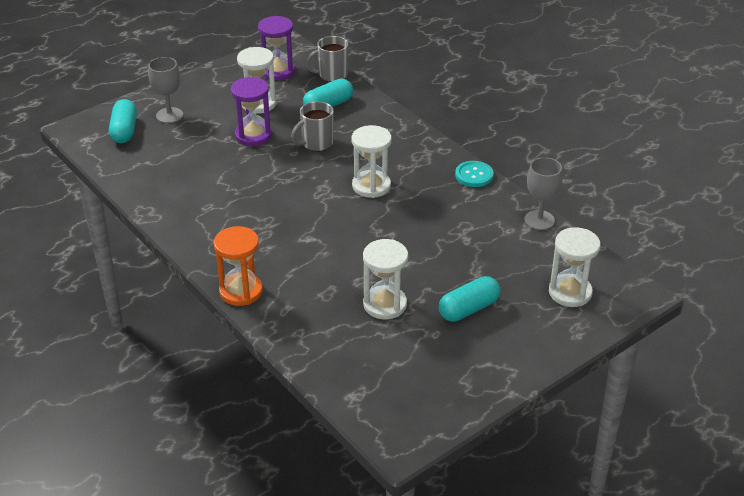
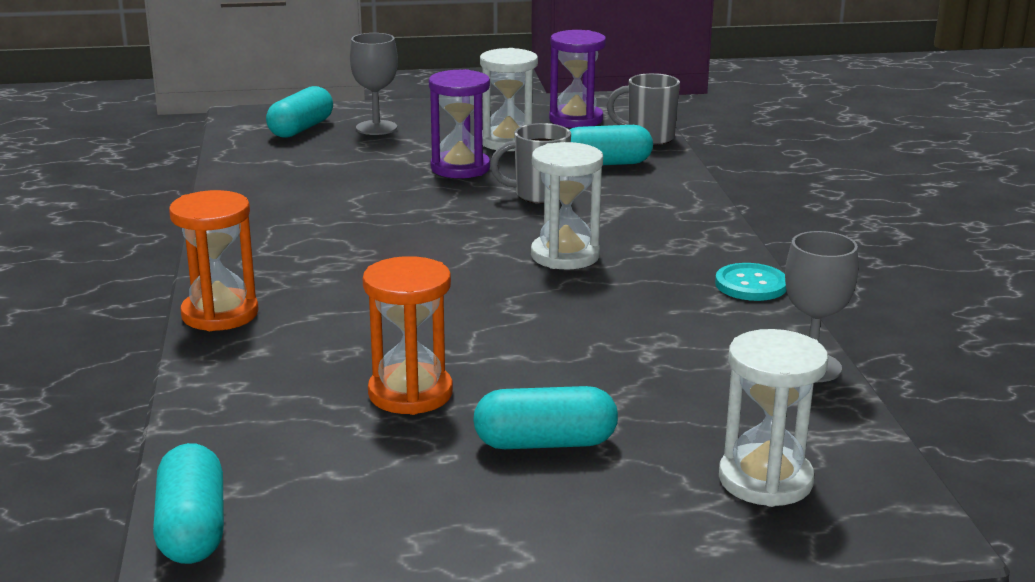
camera: 30 degrees right, 15 degrees down
white hourglass [363,239,408,319] -> orange hourglass [363,256,453,415]
none -> turquoise capsule [153,443,224,564]

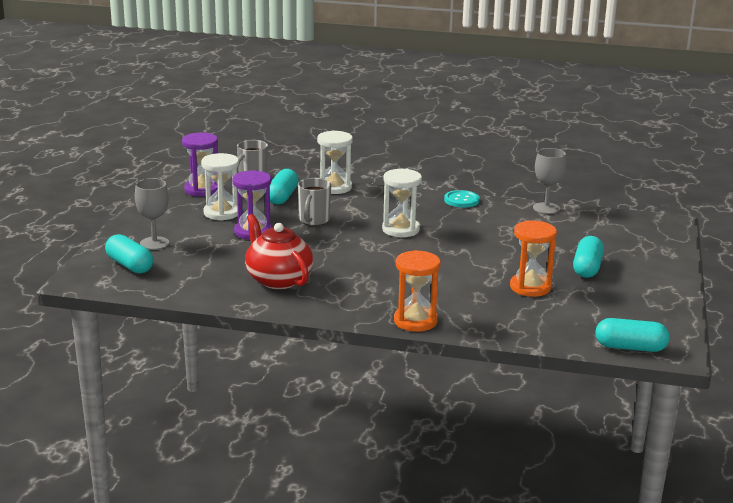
camera: 70 degrees left, 0 degrees up
white hourglass [719,329,828,507] -> white hourglass moved to [317,130,353,194]
none -> red teapot [245,214,313,289]

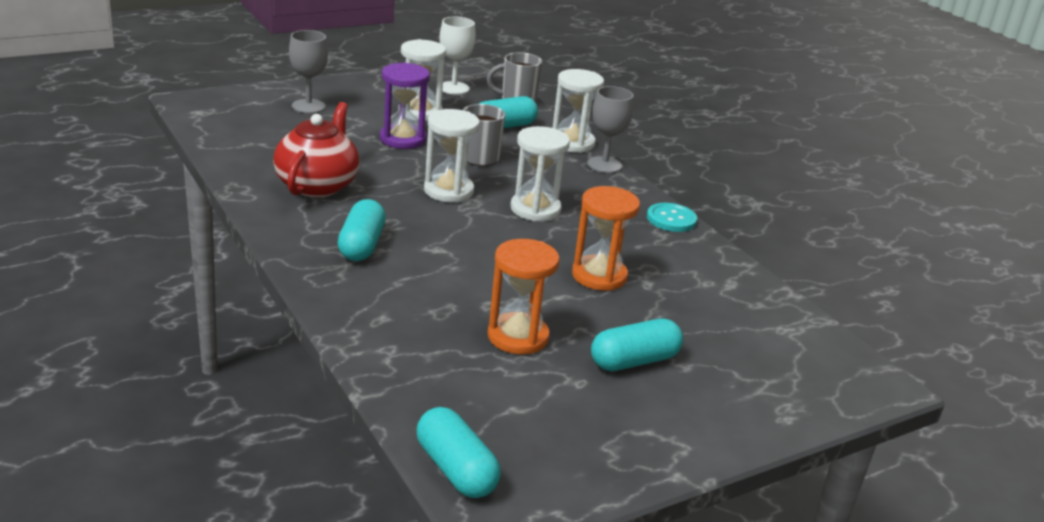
camera: 45 degrees right, 5 degrees up
turquoise capsule [105,234,153,274] -> turquoise capsule moved to [338,199,386,261]
purple hourglass [182,132,218,197] -> white goblet [439,17,476,95]
orange hourglass [394,250,440,332] -> orange hourglass moved to [572,186,640,291]
grey goblet [533,148,566,214] -> grey goblet moved to [587,86,634,173]
none -> white hourglass [424,109,480,203]

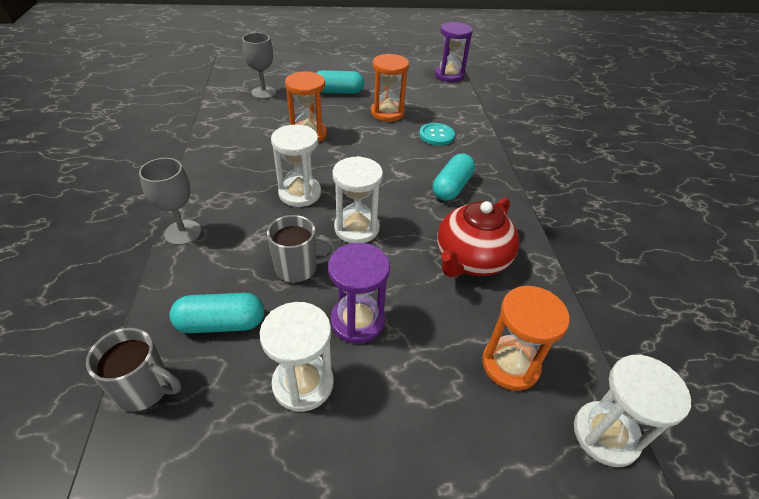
camera: 155 degrees left, 15 degrees up
grey goblet [289,30,328,113] -> grey goblet moved to [242,33,276,99]
turquoise capsule [417,407,501,498] -> purple hourglass [435,22,473,82]
white goblet [439,17,476,95] -> none
white hourglass [553,69,604,153] -> white hourglass moved to [574,354,691,467]
turquoise button [647,203,697,232] -> turquoise button moved to [419,123,455,146]
none -> orange hourglass [482,286,570,391]

